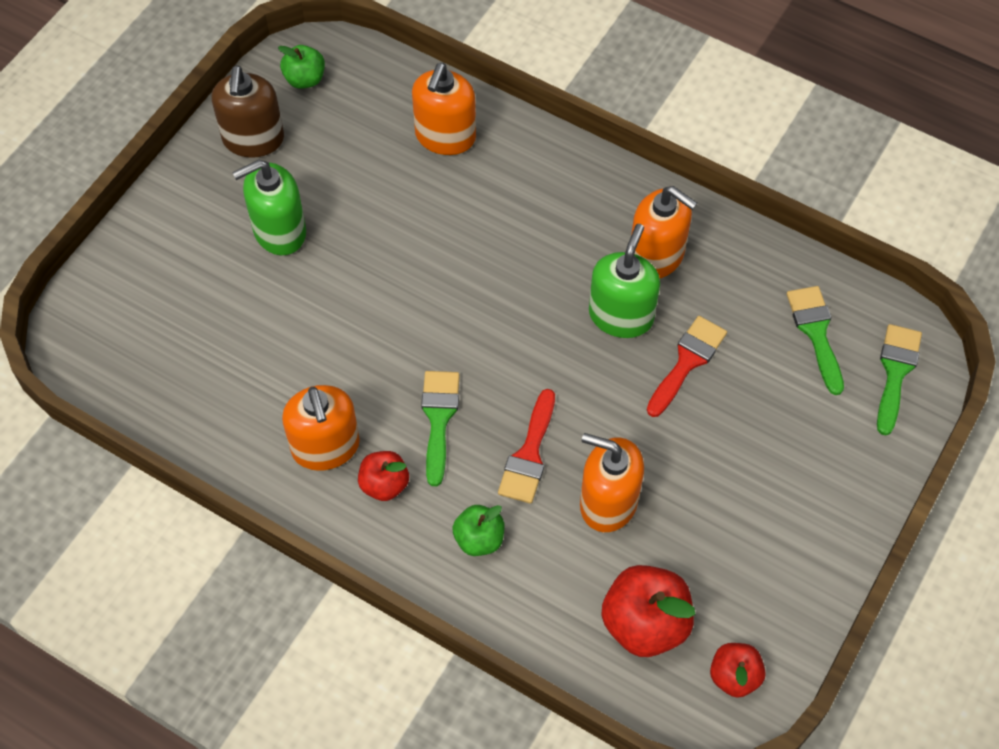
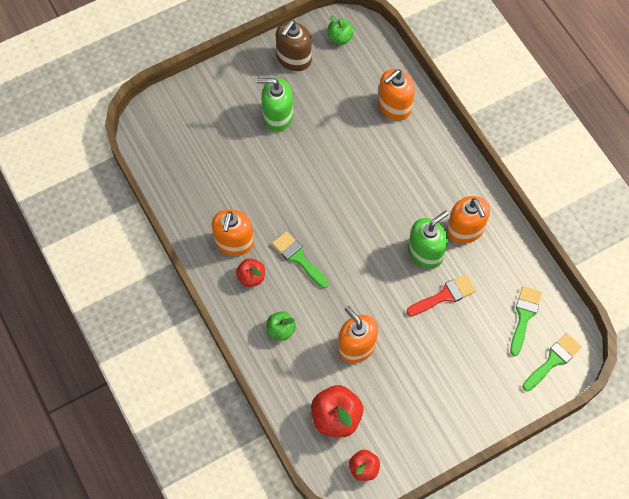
camera: 30 degrees right, 5 degrees up
green brush [421,371,460,486] -> green brush turned 75 degrees counterclockwise [272,231,329,288]
red brush [498,389,555,504] -> none

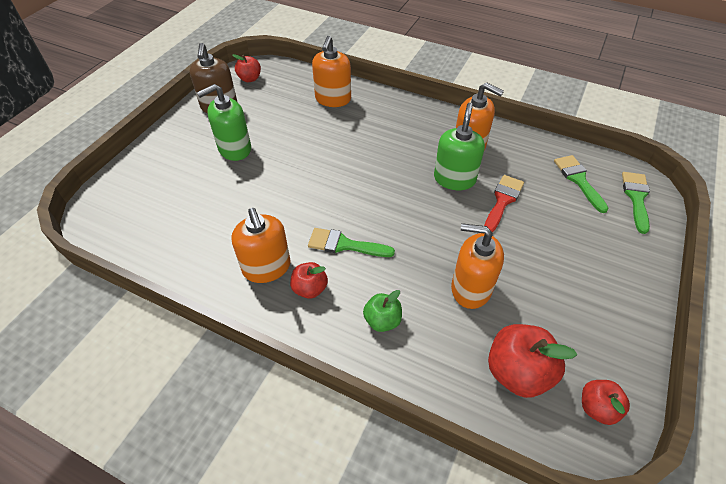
camera: 35 degrees left, 15 degrees down
green apple [328,15,354,45] -> red apple [232,54,261,82]

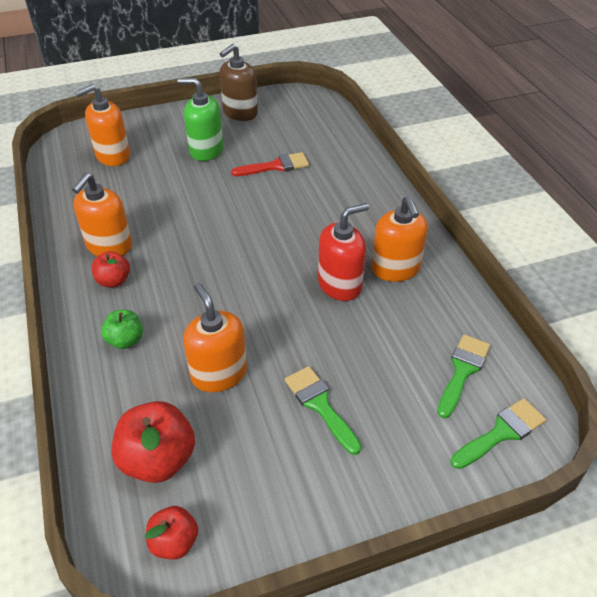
camera: 45 degrees right, 5 degrees down
red apple [232,54,261,82] -> none
green brush [308,228,395,257] -> green brush moved to [285,366,362,455]
orange soap dispenser [312,36,351,107] -> orange soap dispenser moved to [75,84,130,166]
green soap dispenser [434,103,485,190] -> red soap dispenser [318,203,369,301]
red brush [484,175,524,233] -> red brush moved to [231,152,309,176]

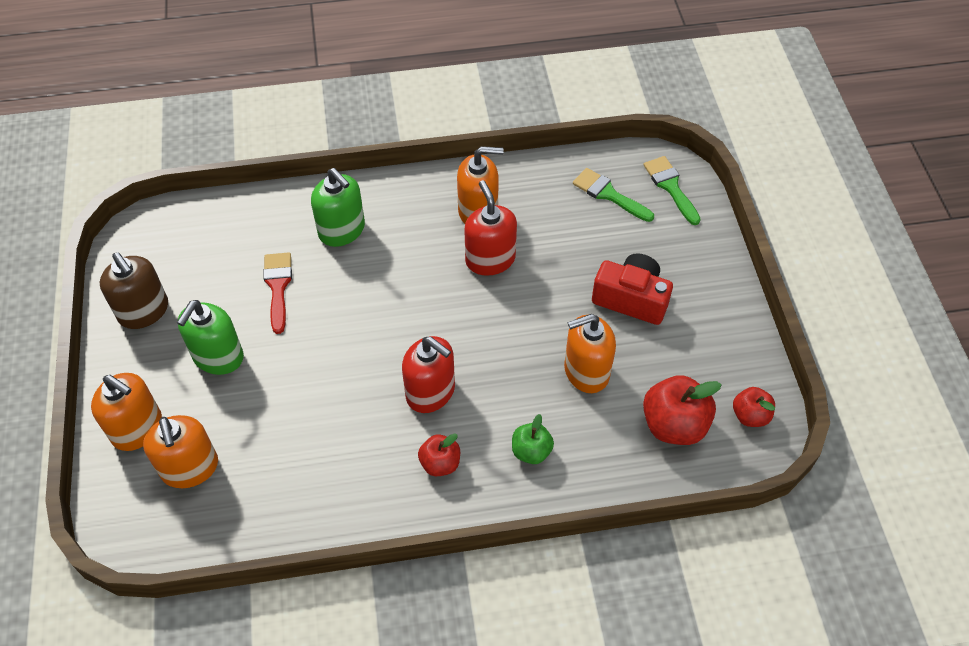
camera: 80 degrees left, 10 degrees up
orange soap dispenser [72,173,132,256] -> orange soap dispenser moved to [91,373,162,451]
green brush [285,366,362,455] -> red camera [592,253,673,325]
none -> green soap dispenser [311,168,365,247]
none -> red soap dispenser [402,336,455,413]

